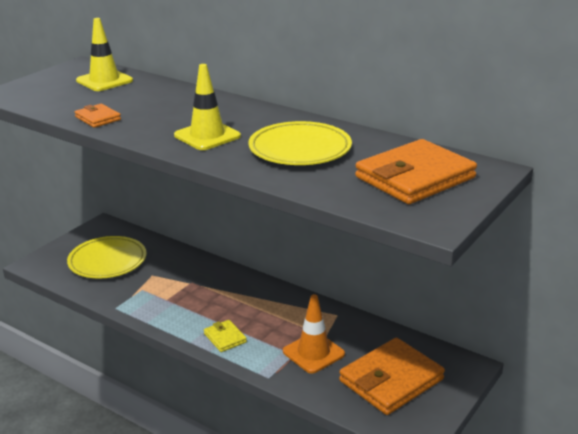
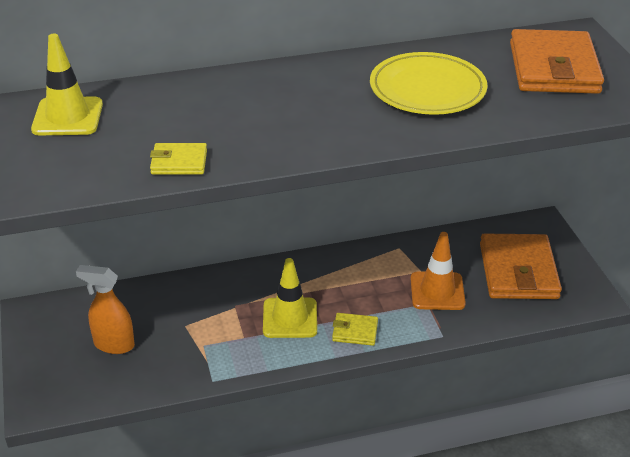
camera: 50 degrees left, 10 degrees up
yellow plate [67,236,146,279] -> orange spray bottle [76,265,135,354]
orange wallet [75,104,121,128] -> yellow wallet [150,143,207,175]
yellow traffic cone [174,64,241,150] -> yellow traffic cone moved to [263,258,317,338]

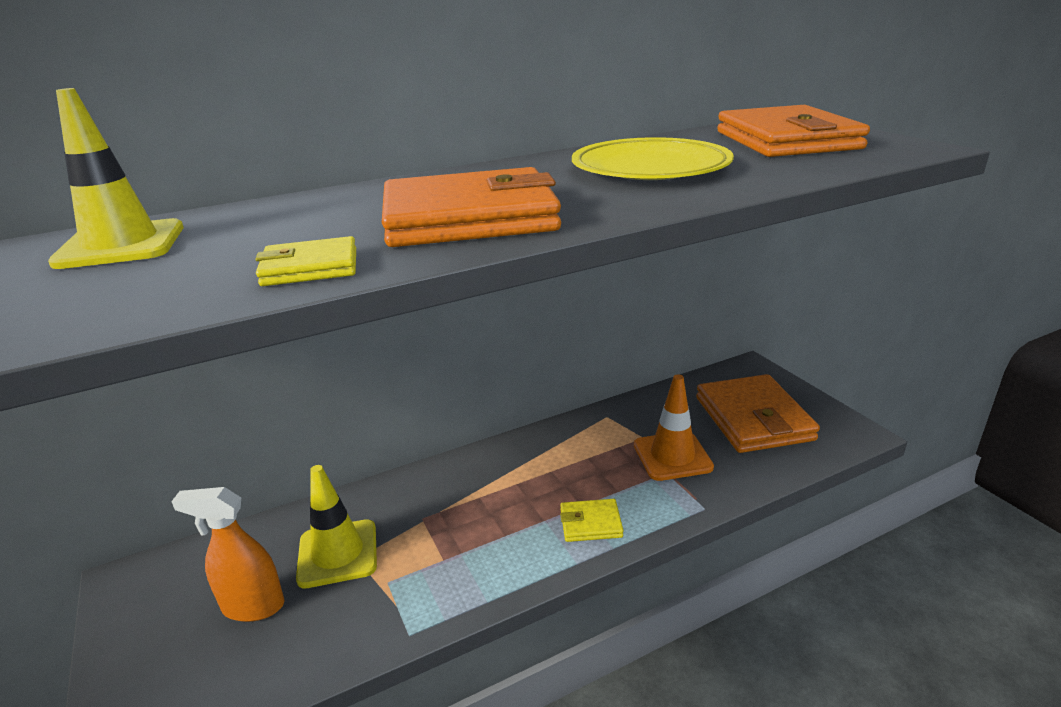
camera: 10 degrees left, 10 degrees down
yellow traffic cone [263,258,317,338] -> yellow traffic cone moved to [296,465,377,589]
none -> orange wallet [382,167,561,247]

